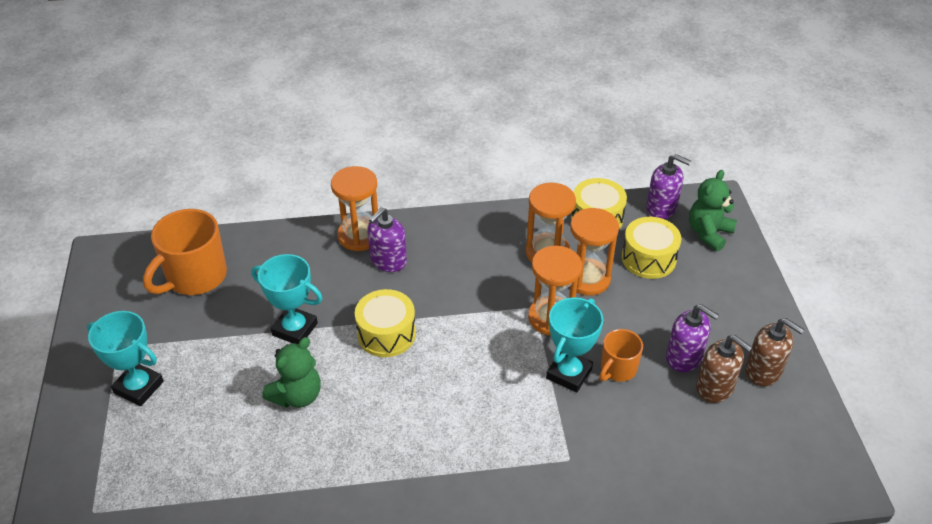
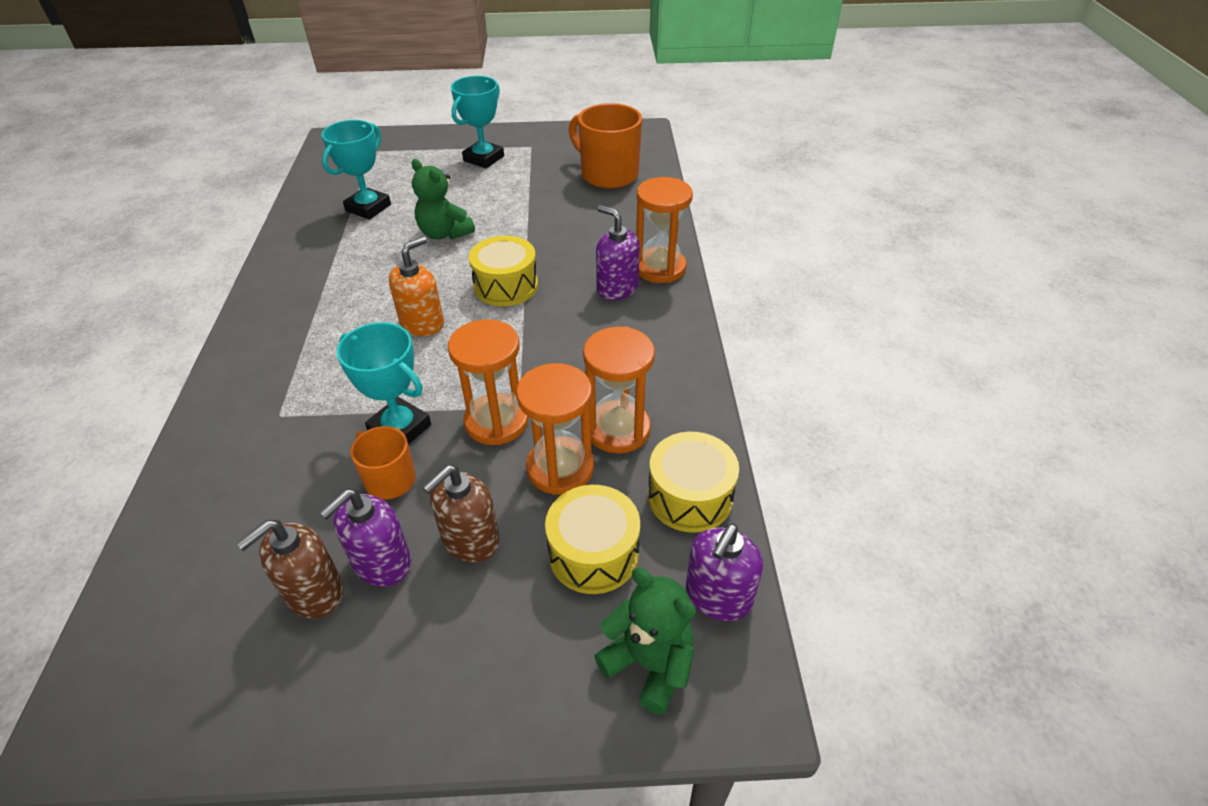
camera: 95 degrees right, 0 degrees up
turquoise trophy [251,254,322,344] -> turquoise trophy moved to [322,120,391,220]
brown soap dispenser [745,318,804,386] -> brown soap dispenser moved to [422,465,500,563]
none -> orange soap dispenser [389,236,444,336]

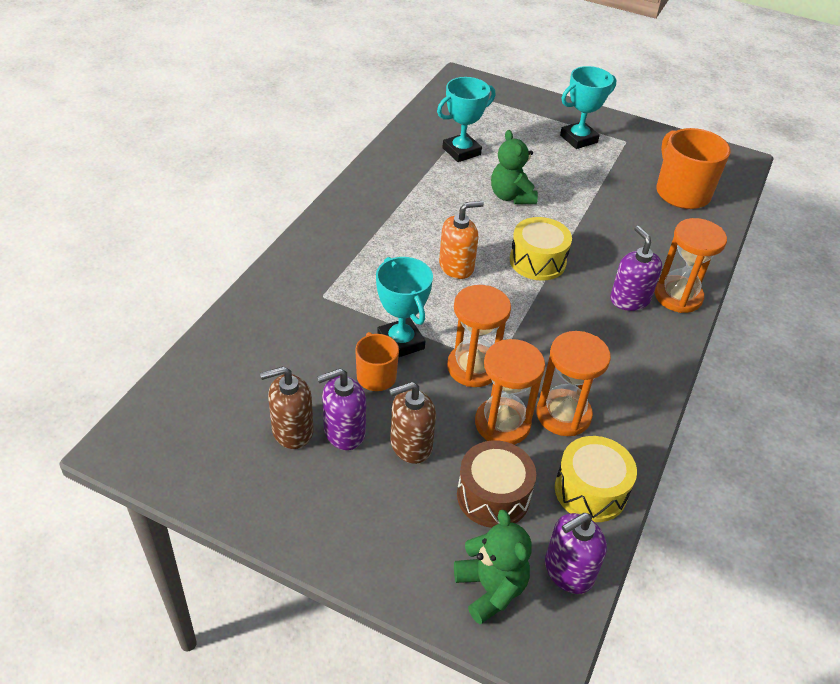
camera: 25 degrees right, 0 degrees up
yellow drum [545,485,640,594] -> brown drum [457,440,536,528]

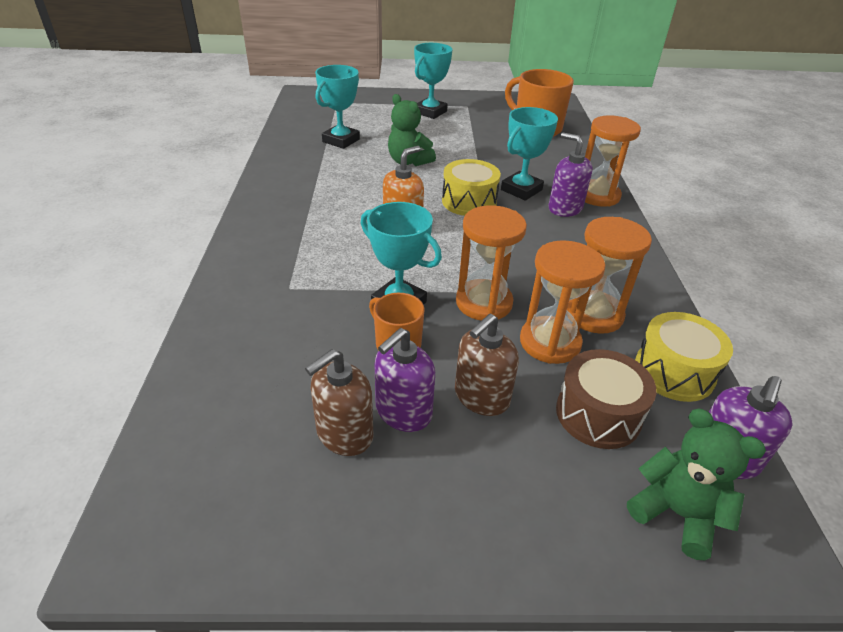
camera: 25 degrees left, 5 degrees down
none -> turquoise trophy [501,107,558,201]

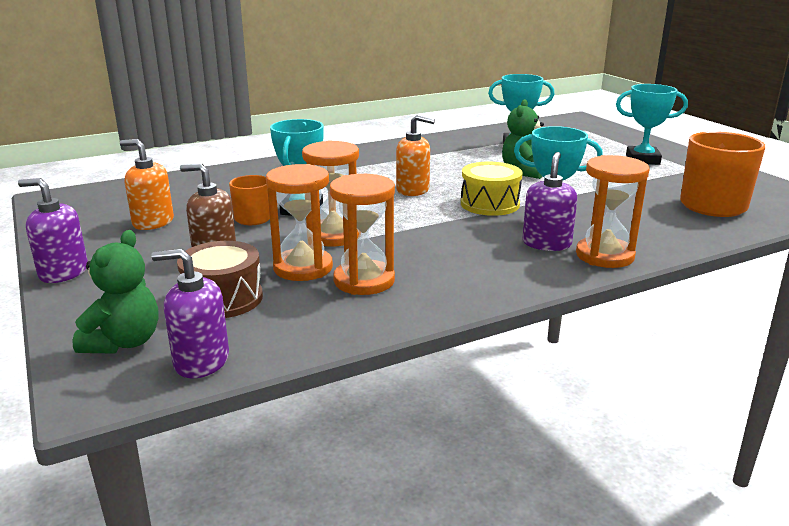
camera: 65 degrees right, 15 degrees down
brown soap dispenser [305,349,374,456] -> orange soap dispenser [120,139,174,230]
purple soap dispenser [374,328,435,432] -> purple soap dispenser moved to [18,178,88,283]
yellow drum [635,312,733,402] -> none

